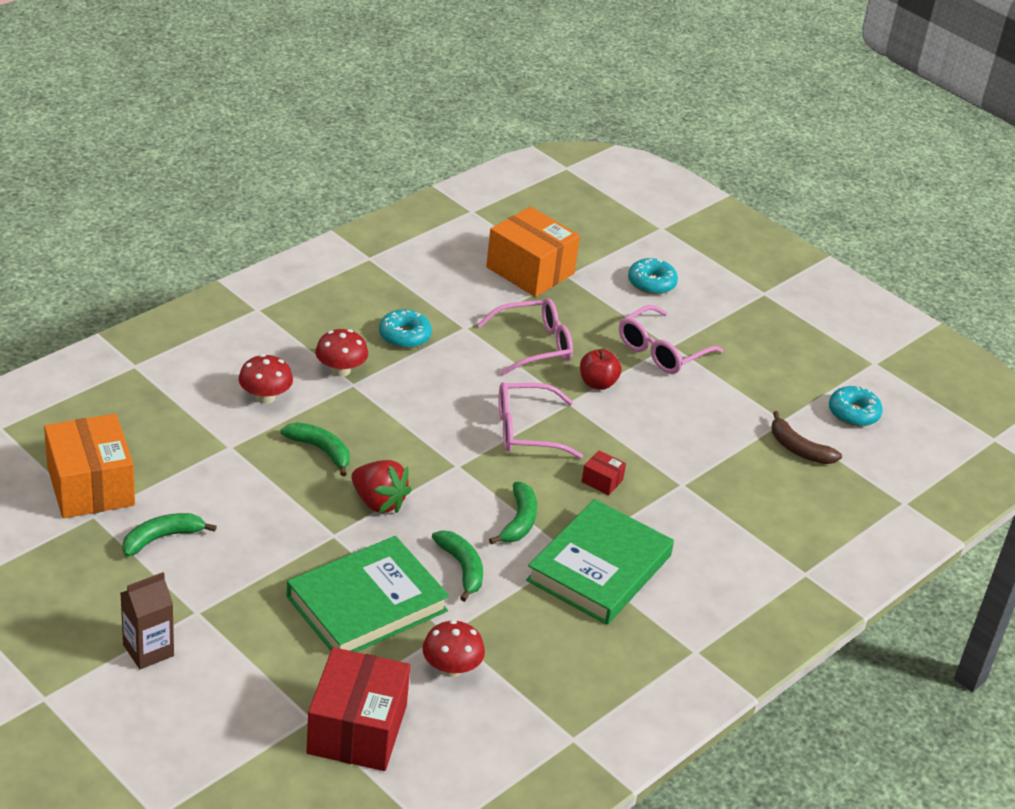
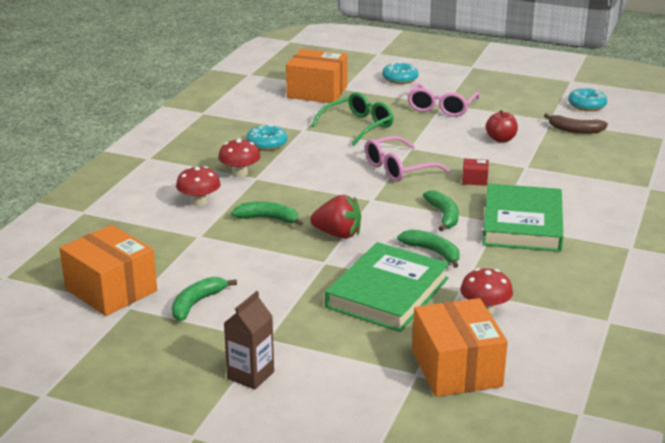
camera: 20 degrees left, 10 degrees down
red box [306,647,410,771] -> orange box [412,298,508,397]
pink glasses [477,298,573,375] -> green glasses [311,92,394,146]
red apple [580,349,622,390] -> red apple moved to [486,110,518,143]

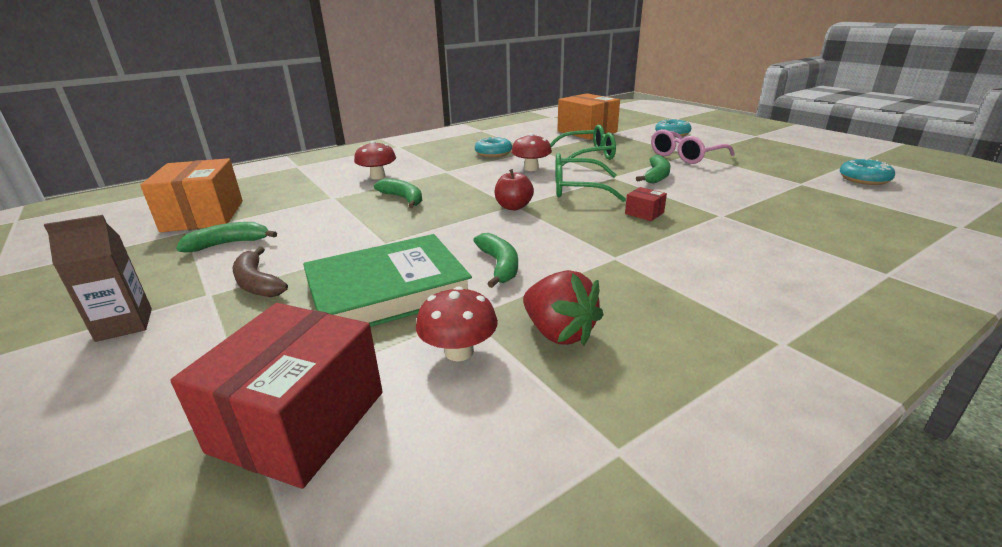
camera: 35 degrees right, 0 degrees up
red mushroom [218,138,261,177] -> red mushroom moved to [511,133,552,171]
red strawberry [310,195,361,239] -> red strawberry moved to [523,270,603,345]
pink glasses [365,136,450,182] -> green glasses [555,153,626,202]
orange box [412,298,508,397] -> red box [170,303,383,489]
green banana [423,190,459,231] -> green banana moved to [636,155,671,184]
green book [482,184,563,252] -> none
red apple [486,110,518,143] -> red apple moved to [494,169,534,210]
brown banana [544,113,608,134] -> brown banana moved to [233,247,288,297]

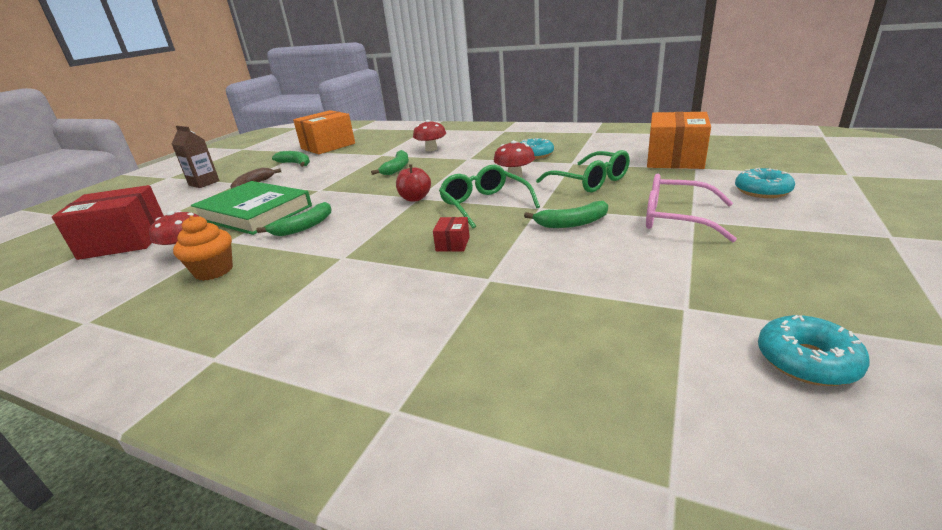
camera: 60 degrees right, 0 degrees up
red strawberry [523,270,603,345] -> orange cupcake [173,216,233,281]

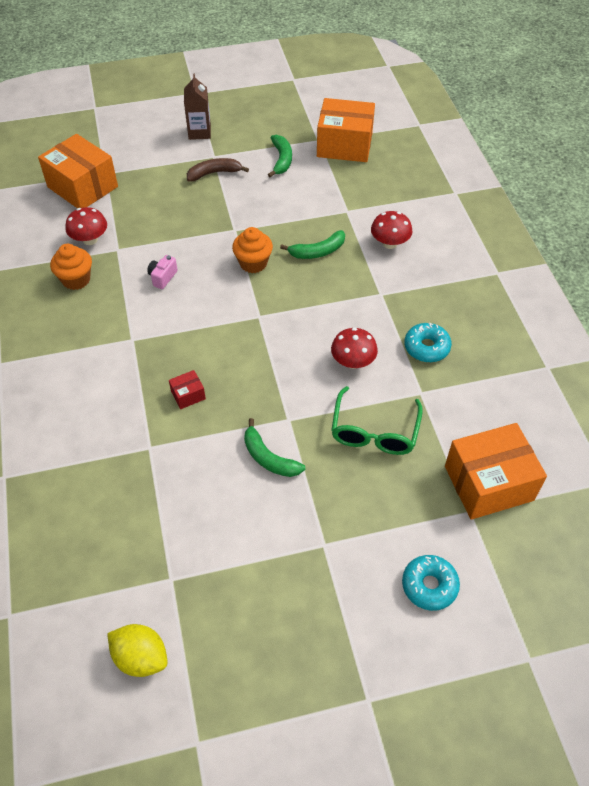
camera: 50 degrees right, 25 degrees up
red box [52,185,164,260] -> orange box [38,134,118,208]
green book [191,181,312,235] -> none
green banana [256,202,331,236] -> pink camera [147,255,178,289]
red apple [396,164,431,202] -> none
green glasses [439,165,540,228] -> none
pink glasses [646,174,737,242] -> none
turquoise donut [758,315,870,386] -> yellow lemon [107,624,168,677]
none -> orange cupcake [232,227,273,273]

